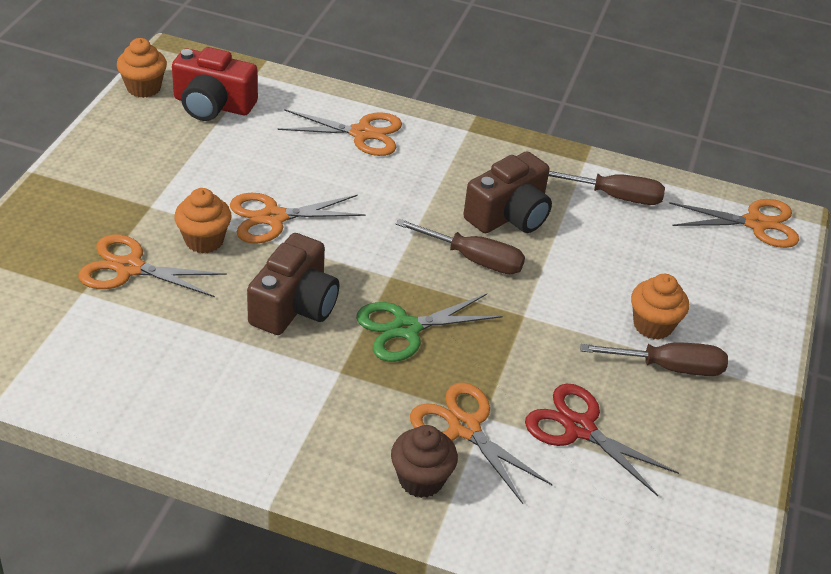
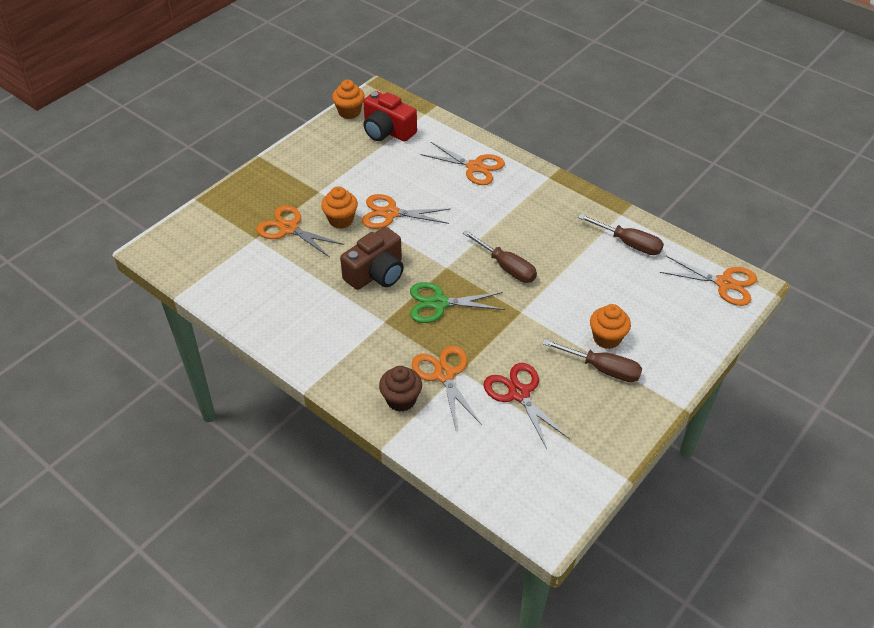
camera: 25 degrees right, 5 degrees up
brown camera [463,151,552,233] -> none

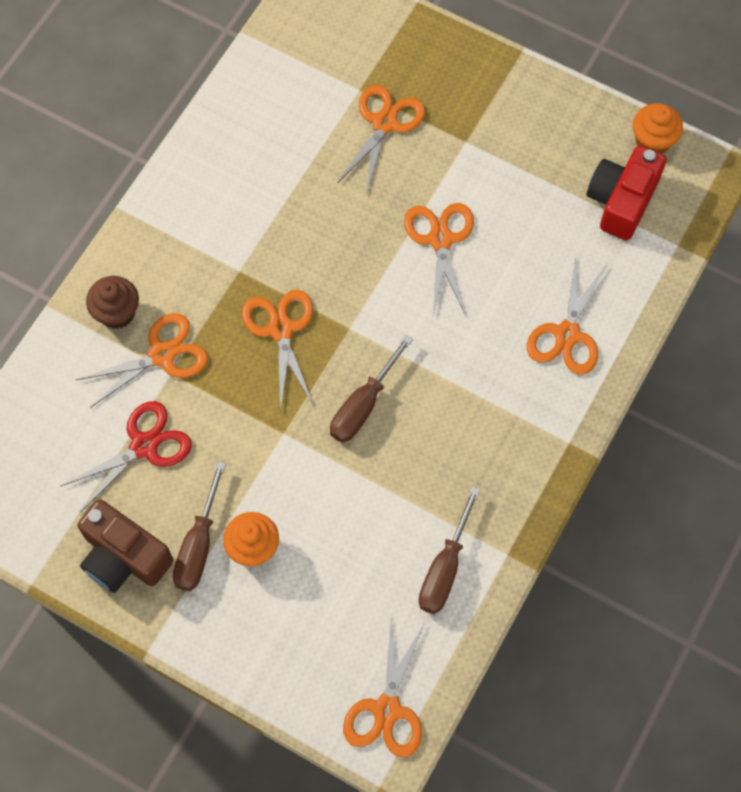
camera: 80 degrees right, 20 degrees up
orange cupcake [321,186,358,229] -> none
brown camera [340,227,404,290] -> brown camera moved to [78,499,173,593]
green scissors [410,282,505,323] -> orange scissors [242,290,313,410]

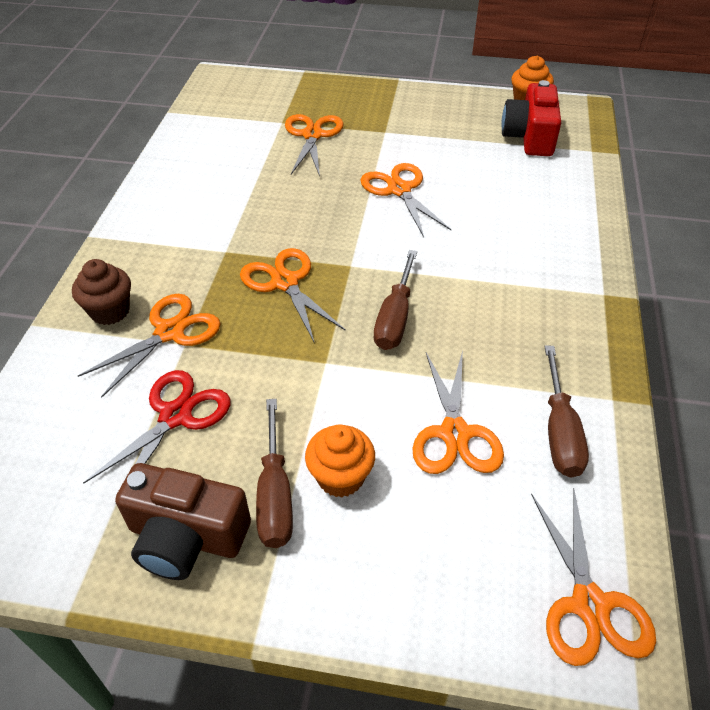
camera: 20 degrees left, 20 degrees down
orange scissors [527,258,607,375] -> orange scissors moved to [412,350,504,474]

